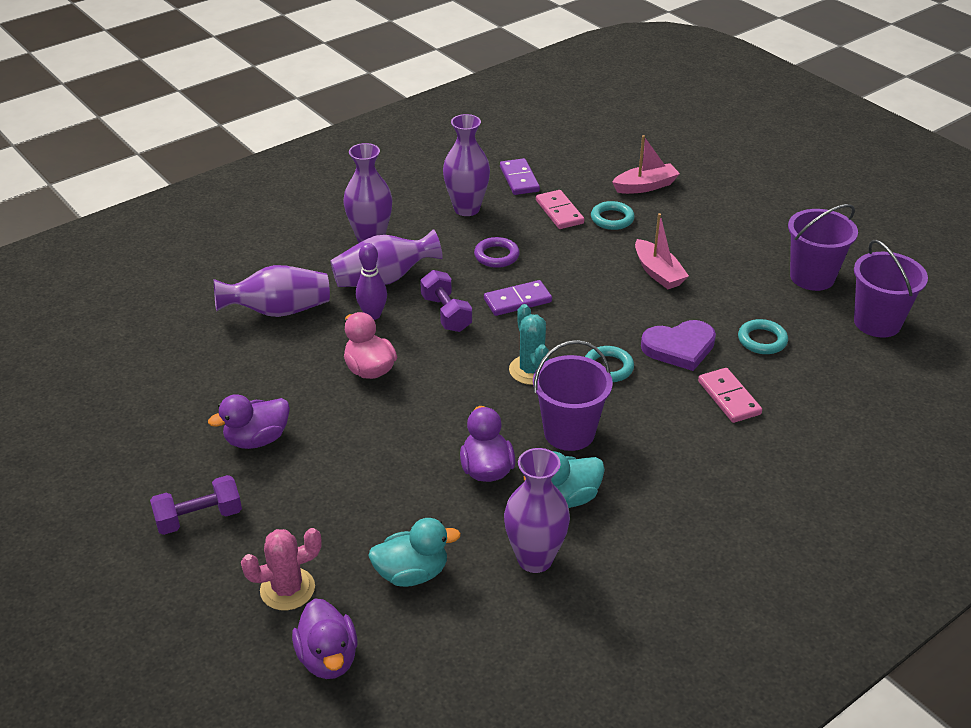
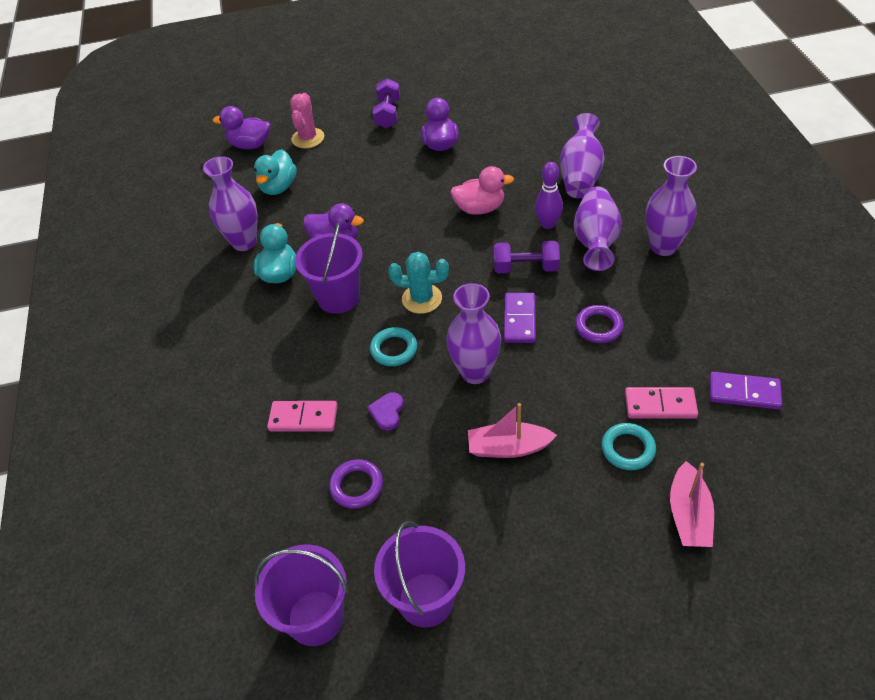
camera: 120 degrees right, 10 degrees up
purple vase [443,114,490,216] -> purple vase moved to [446,283,501,384]
purple heart [641,320,716,371] -> purple heart [367,392,404,430], size x0.55
turquoise ring [738,319,788,354] -> purple ring [329,460,383,509]

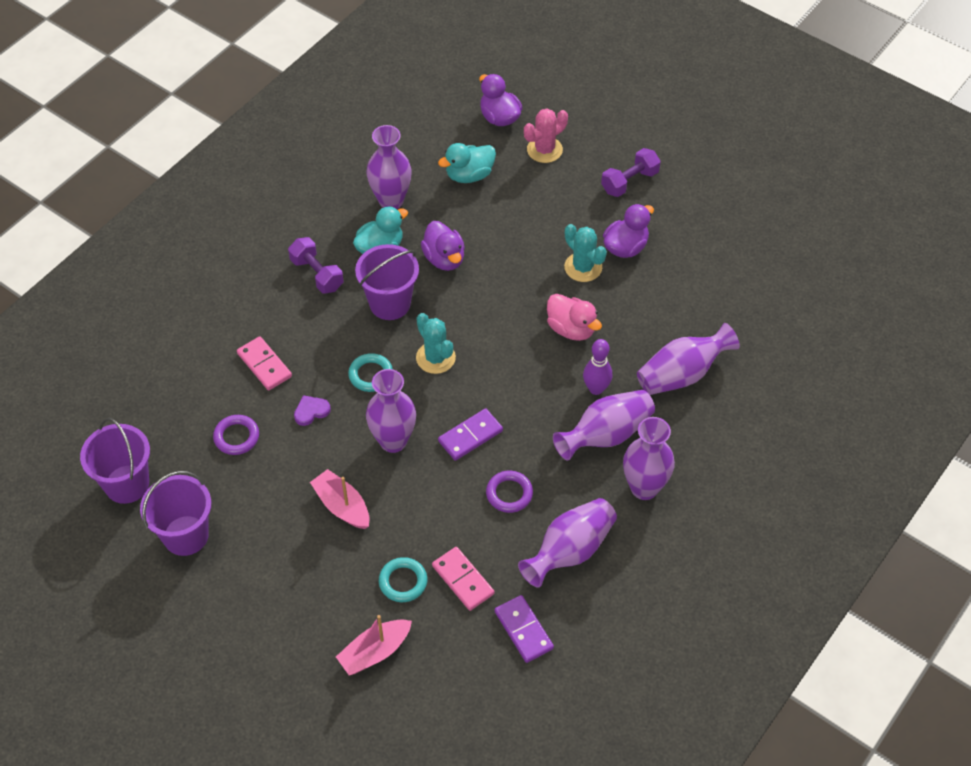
camera: 45 degrees right, 5 degrees up
purple dumbbell [494,241,560,273] -> purple dumbbell moved to [288,237,343,294]
none -> purple vase [518,498,617,588]
none -> turquoise cactus [564,224,607,282]

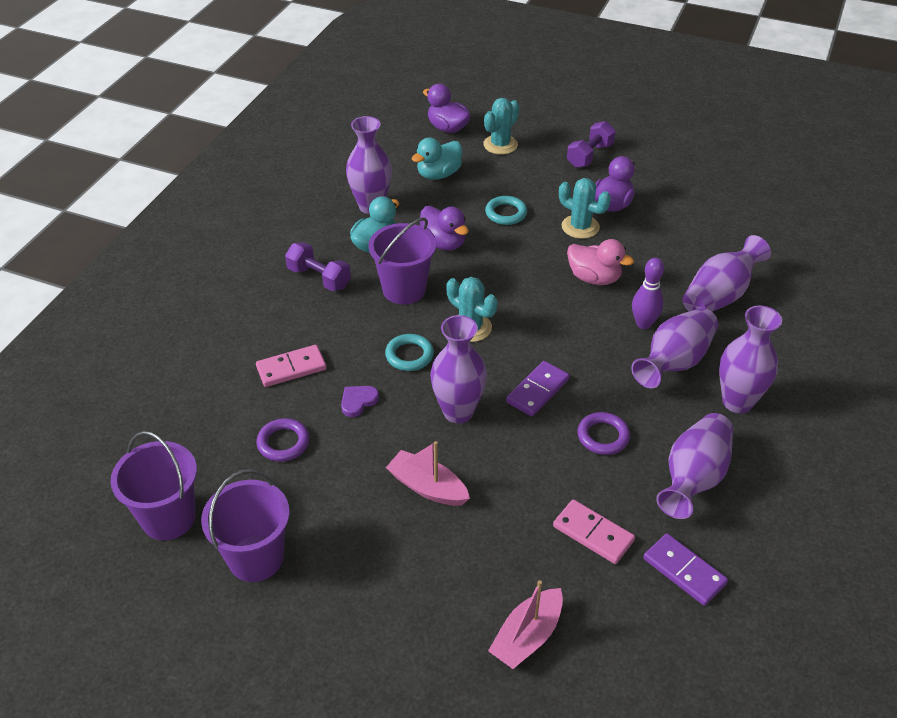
camera: 15 degrees left, 10 degrees down
pink domino [237,336,292,390] -> pink domino turned 60 degrees counterclockwise [256,345,327,387]
turquoise ring [379,557,427,602] -> turquoise ring moved to [485,196,527,225]
pink cactus [524,108,568,163] -> turquoise cactus [483,98,519,154]

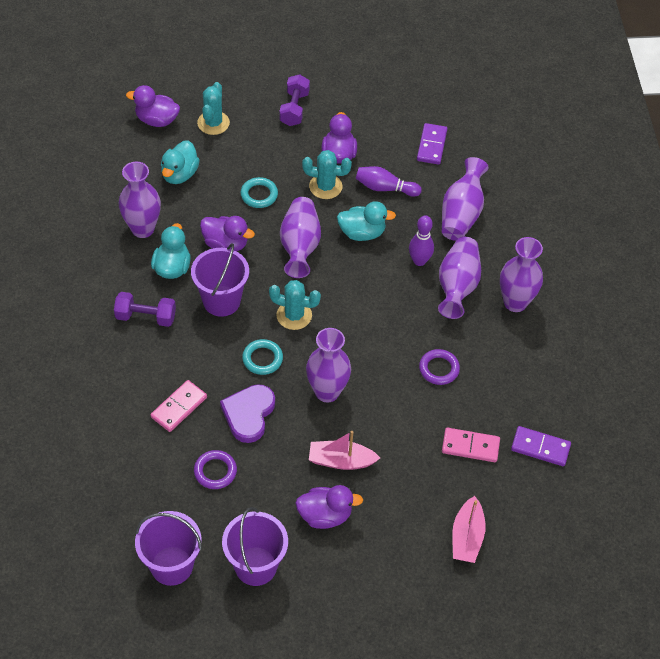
camera: 30 degrees left, 10 degrees up
purple heart [341,386,379,417] -> purple heart [220,384,275,443], size x1.83
purple domino [506,361,570,417] -> purple domino moved to [417,123,447,165]
pink duck [567,239,634,285] -> turquoise duck [337,201,396,241]
purple vase [656,413,733,519] -> purple vase moved to [280,197,321,278]
none -> purple duck [295,485,363,529]
none -> purple bowling pin [356,166,422,197]

